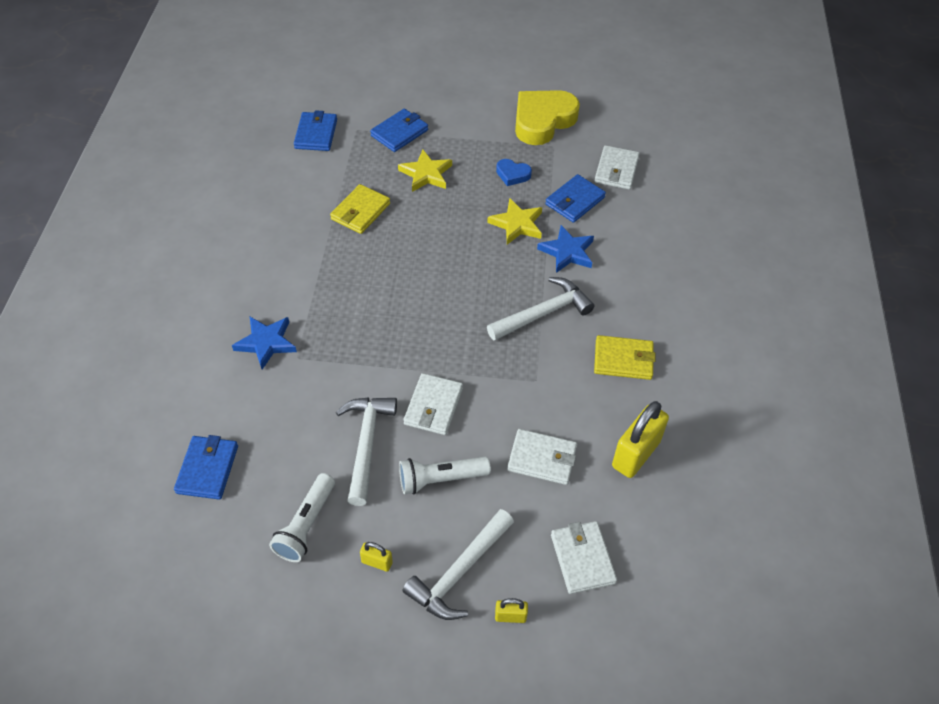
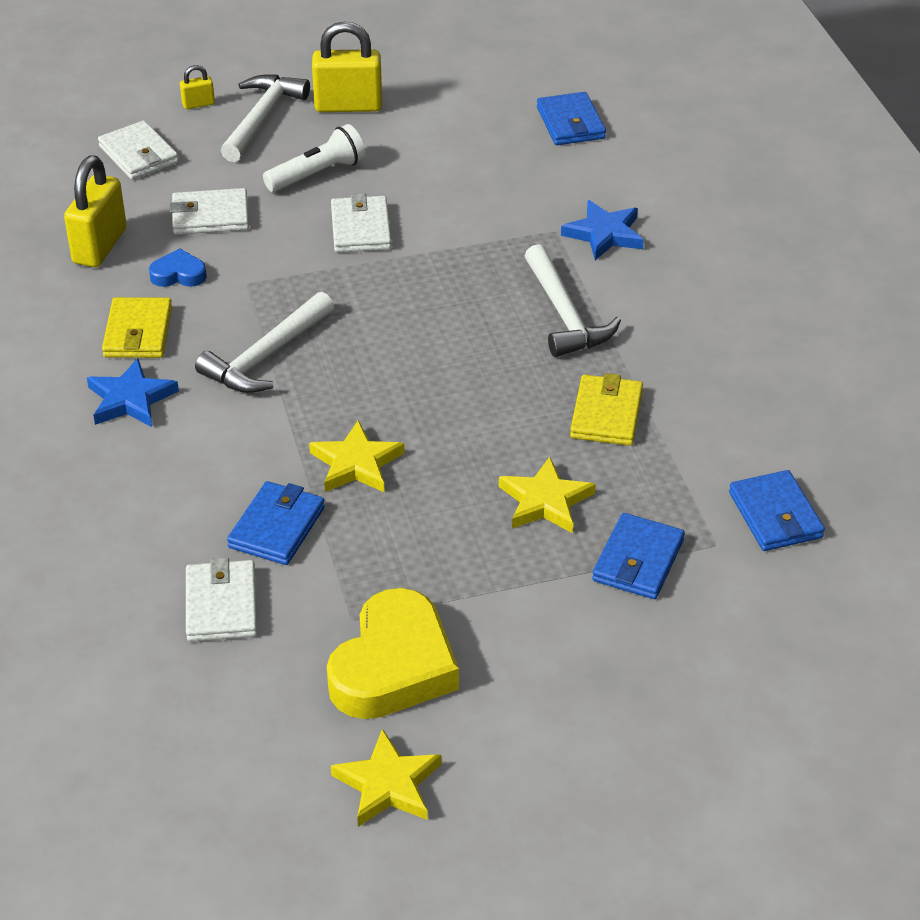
camera: 160 degrees right, 10 degrees down
white flashlight [269,473,335,562] -> none
white hammer [336,398,397,506] -> white hammer moved to [525,244,621,357]
yellow padlock [360,542,393,572] -> yellow padlock [312,21,382,112], size x2.11
blue heart [496,159,532,186] -> blue heart moved to [149,248,207,287]
blue star [537,225,594,273] -> blue star moved to [87,358,179,427]
yellow wallet [594,335,656,380] -> yellow wallet turned 75 degrees counterclockwise [102,297,172,358]
none -> yellow star [331,729,441,827]

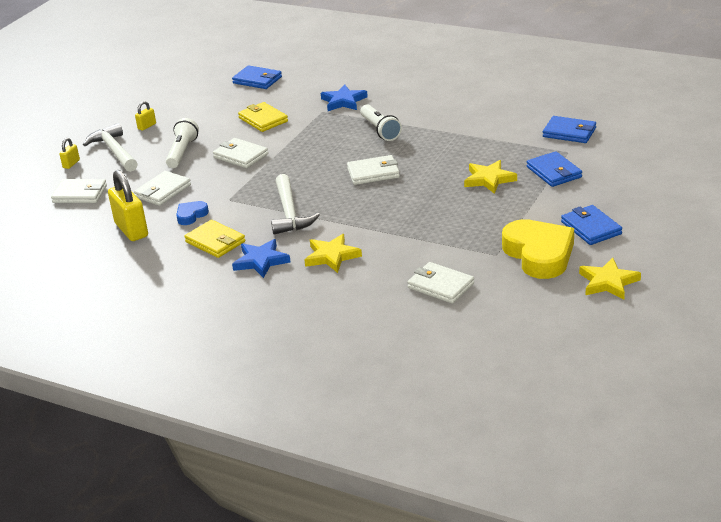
camera: 45 degrees left, 10 degrees down
blue wallet [227,481,325,565] -> blue wallet moved to [561,205,622,245]
yellow star [309,421,404,493] -> yellow star moved to [304,234,362,273]
yellow padlock [312,21,382,112] -> yellow padlock [135,101,156,131], size x0.47
white hammer [525,244,621,357] -> white flashlight [360,104,402,141]
yellow wallet [570,373,643,446] -> yellow wallet moved to [238,102,288,132]
none -> white wallet [347,155,400,185]

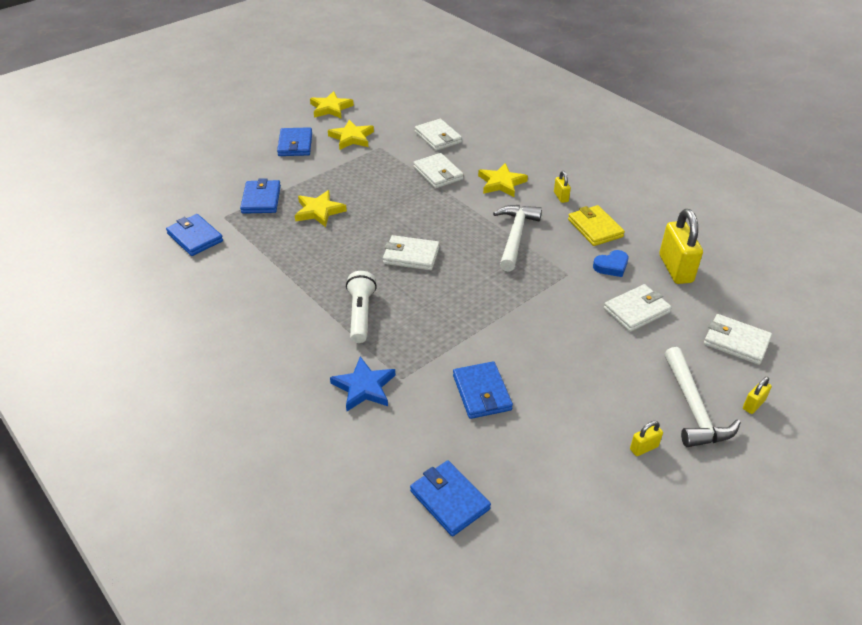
camera: 160 degrees left, 10 degrees up
white flashlight [166,118,199,168] -> none
white wallet [213,138,268,168] -> white wallet moved to [413,153,464,189]
blue star [232,239,291,278] -> yellow padlock [554,171,571,203]
yellow wallet [238,102,288,132] -> blue wallet [453,361,513,419]
yellow heart [502,219,574,279] -> yellow star [328,120,374,150]

